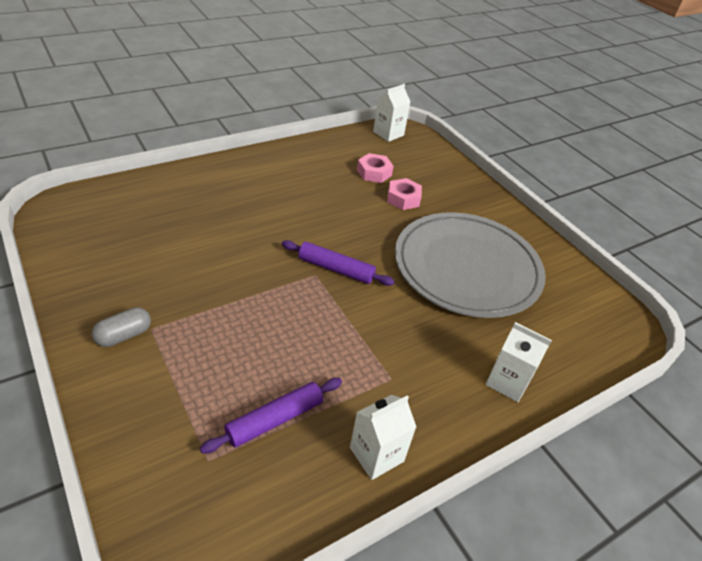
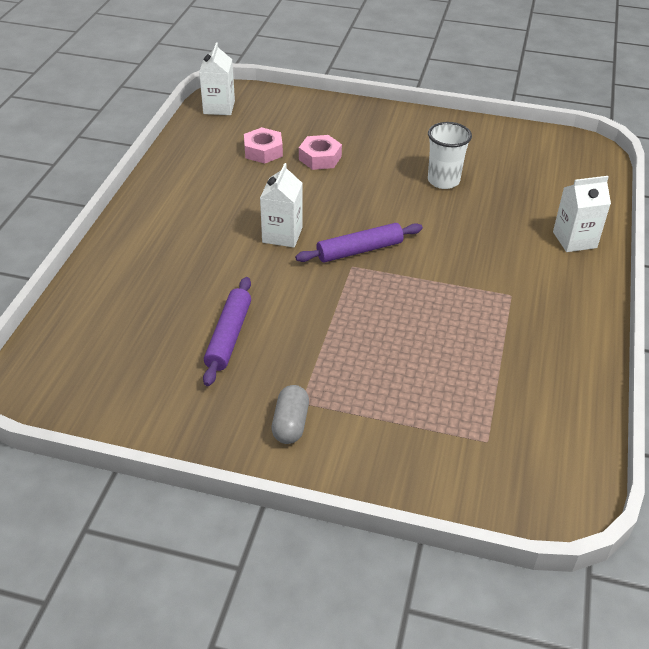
camera: 40 degrees left, 0 degrees up
purple rolling pin [200,378,342,454] -> purple rolling pin moved to [203,277,251,386]
white carton [350,395,416,480] -> white carton moved to [260,163,303,248]
grey plate [395,212,546,318] -> white cup [428,122,472,189]

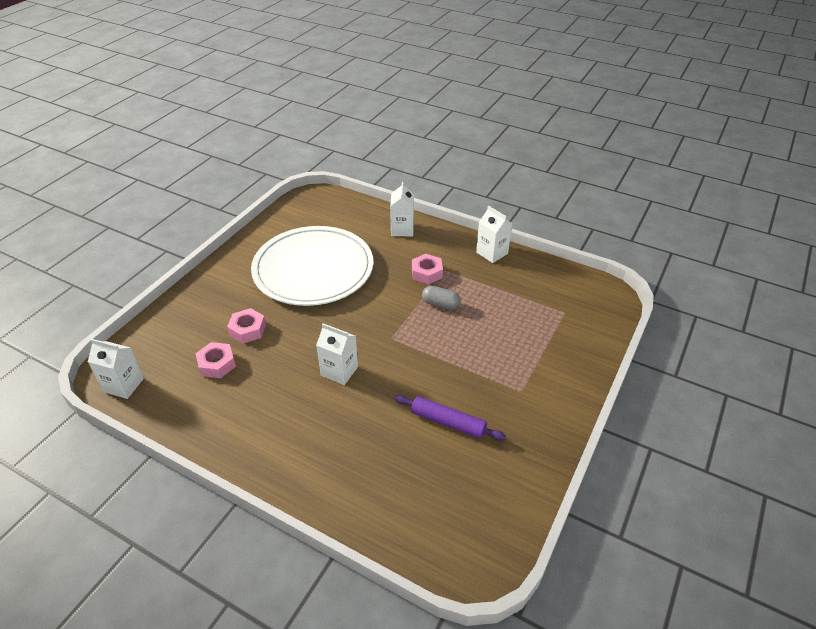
camera: 75 degrees left, 0 degrees up
grey capsule [272,385,309,444] -> grey capsule moved to [422,286,461,310]
purple rolling pin [295,223,423,262] -> none
white cup [428,122,472,189] -> white plate [251,226,373,306]
none -> pink nut [412,254,443,285]
none -> white carton [476,206,513,263]

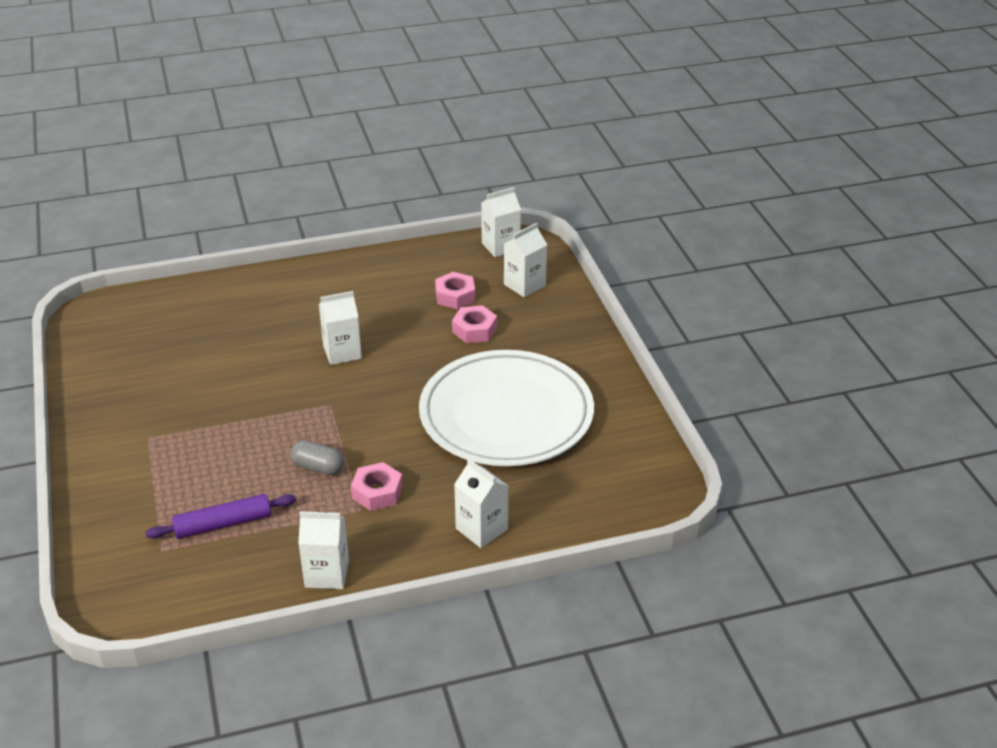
camera: 135 degrees right, 5 degrees down
purple rolling pin [394,395,506,441] -> purple rolling pin moved to [146,494,296,539]
grey capsule [422,286,461,310] -> grey capsule turned 45 degrees clockwise [290,440,344,475]
none -> white carton [504,223,547,297]

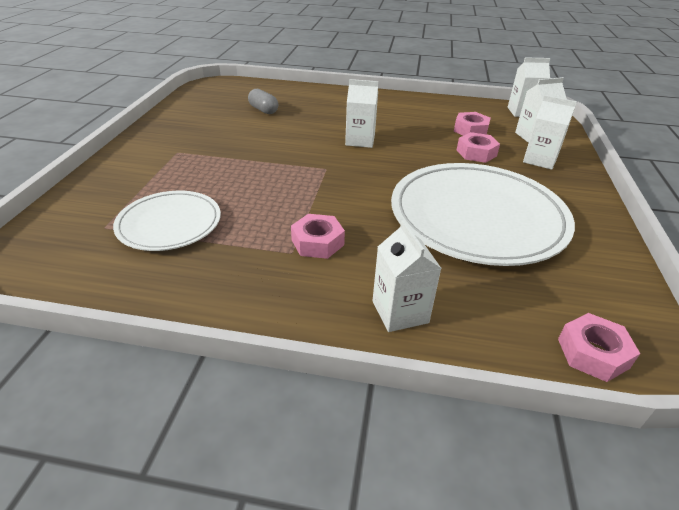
camera: 25 degrees right, 0 degrees up
purple rolling pin [146,494,296,539] -> white plate [113,191,221,251]
grey capsule [290,440,344,475] -> grey capsule moved to [248,89,278,114]
white carton [298,511,349,589] -> white carton moved to [523,95,577,170]
none -> pink nut [558,313,640,382]

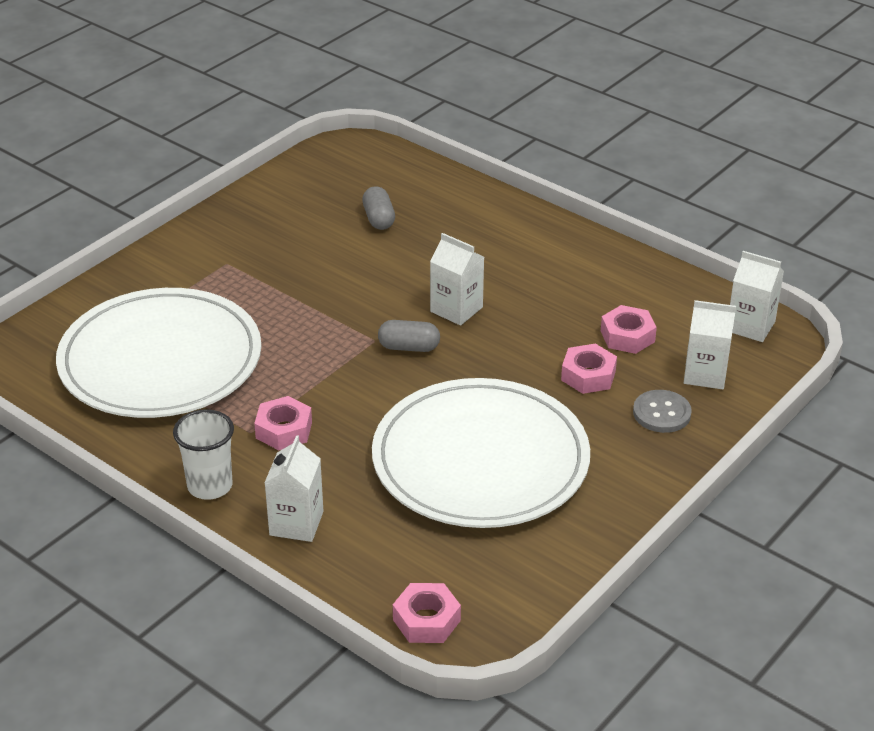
camera: 30 degrees right, 0 degrees up
white plate [113,191,221,251] -> white plate [56,288,262,418], size x1.80
white carton [523,95,577,170] -> grey button [633,390,692,433]
none -> white cup [173,409,234,500]
none -> grey capsule [378,320,440,352]

